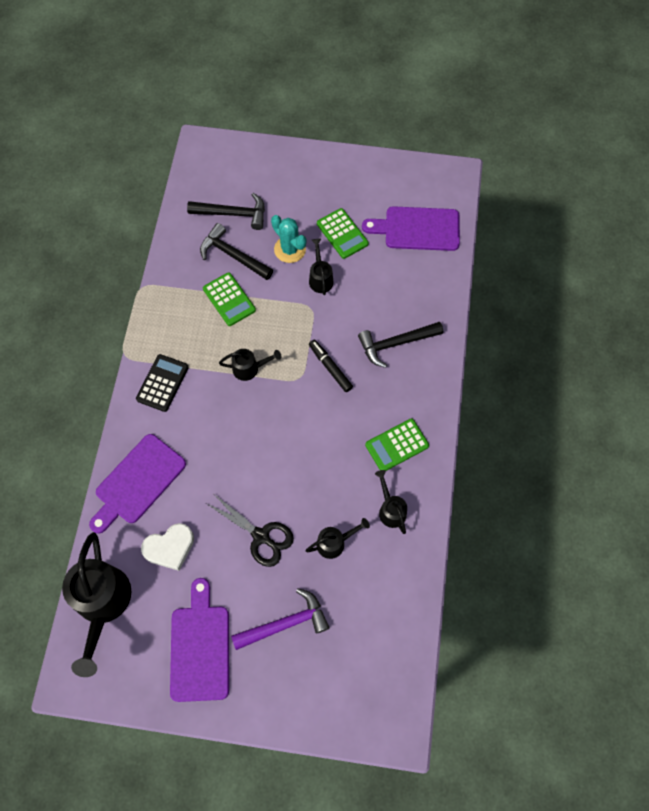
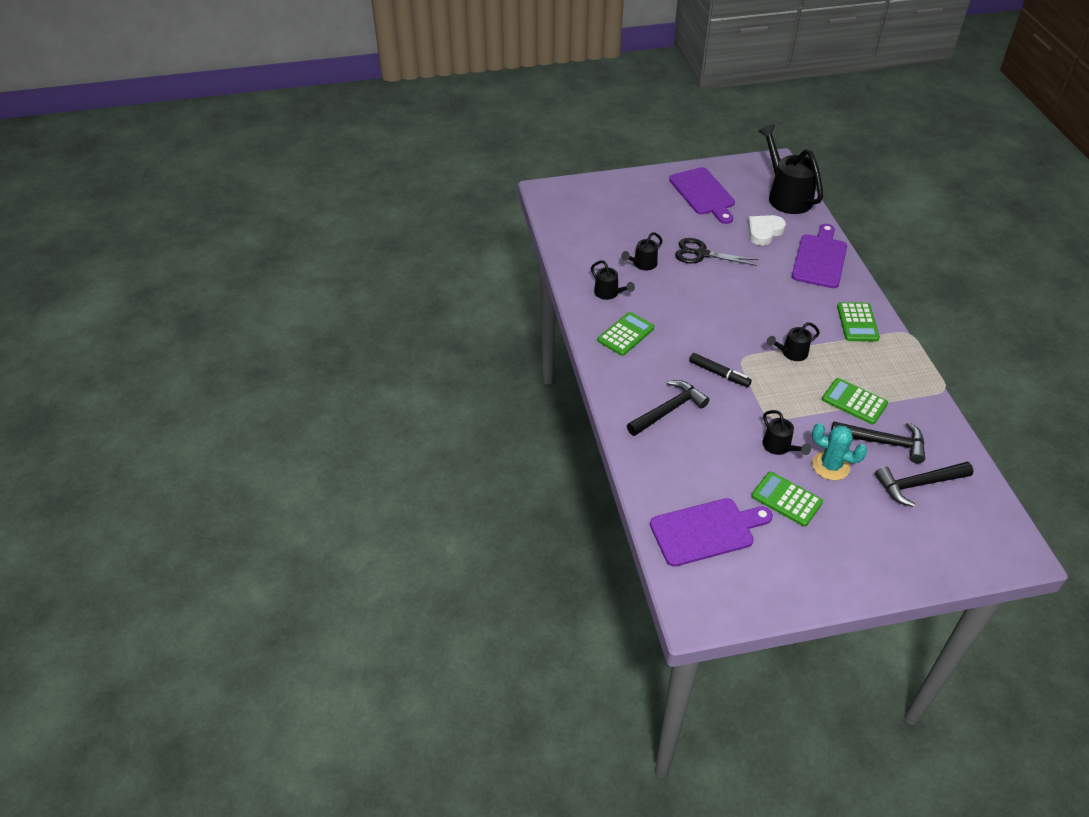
camera: 160 degrees right, 20 degrees down
black calculator [136,354,189,412] -> green calculator [837,302,880,341]
purple hammer [231,588,330,650] -> none

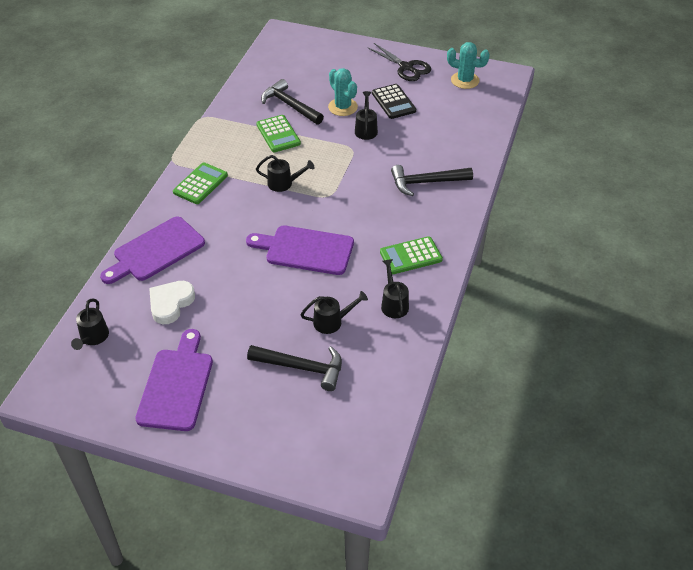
camera: 150 degrees left, 0 degrees up
purple cutting board [650,498,773,567] -> purple cutting board moved to [246,225,354,275]
black scissors [675,238,758,266] -> black scissors moved to [367,43,431,81]
black marker [689,353,752,387] -> none
white heart [748,215,786,246] -> white heart turned 135 degrees clockwise [149,281,195,324]
green calculator [752,472,823,526] -> black calculator [372,84,416,119]
black watering can [758,124,823,214] -> black watering can [71,299,109,350], size x0.50
black hammer [875,462,974,507] -> black hammer moved to [247,345,342,391]
none -> turquoise cactus [447,42,490,89]

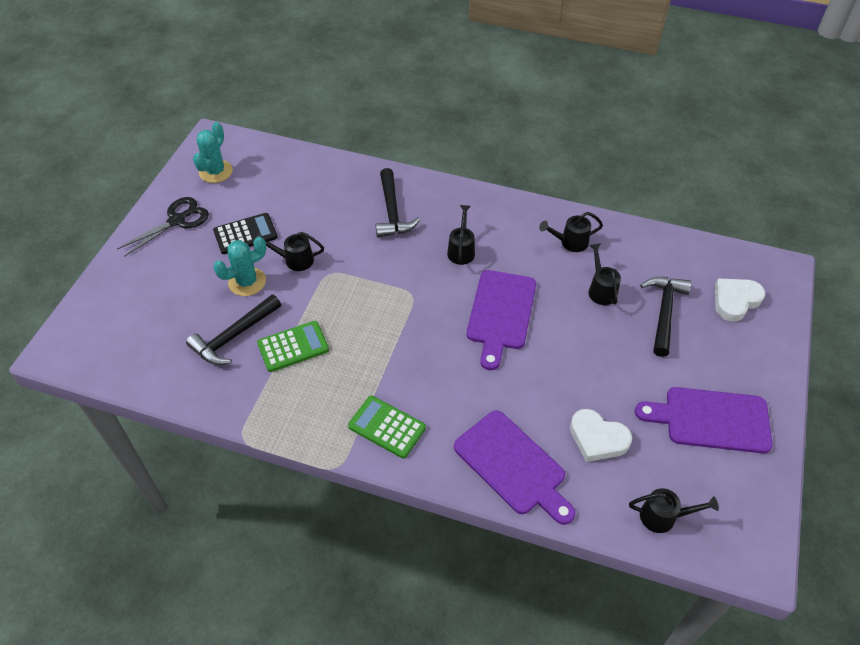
camera: 90 degrees left, 5 degrees up
black watering can [256,155,314,192] -> black watering can moved to [447,205,475,265]
green calculator [380,236,443,274] -> none
none -> white heart [715,278,765,322]

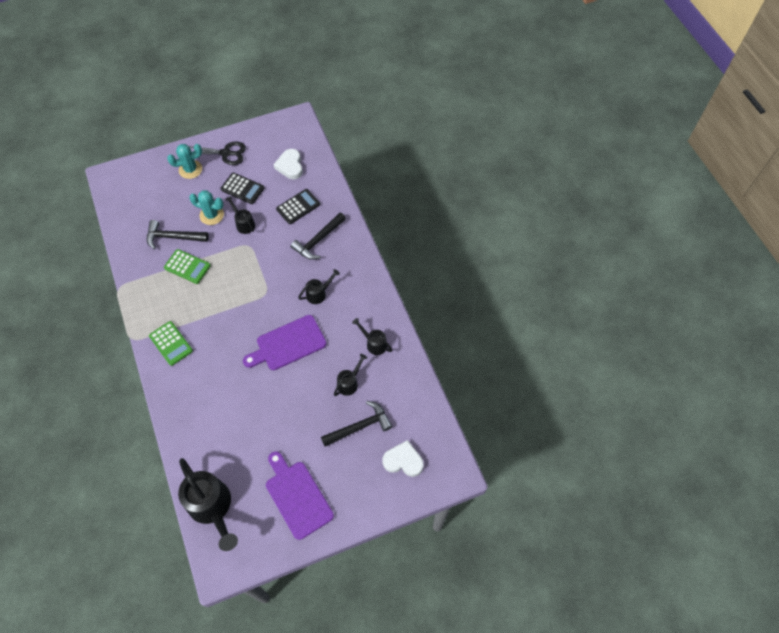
camera: 50 degrees right, 10 degrees up
turquoise cactus [193,122,233,183] -> turquoise cactus moved to [167,144,202,179]
green calculator [348,396,426,458] -> green calculator turned 150 degrees clockwise [149,321,193,366]
purple cutting board [454,410,575,525] -> none
white heart [570,409,632,462] -> white heart moved to [273,149,303,179]
black watering can [629,488,719,533] -> black watering can [178,458,238,551], size x1.99
none -> black calculator [276,189,320,224]

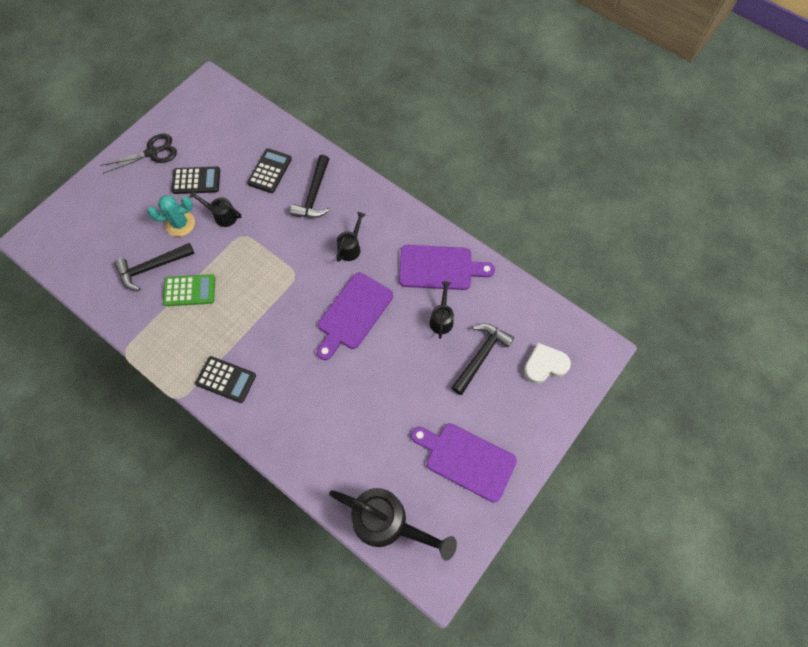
camera: 30 degrees left, 5 degrees up
green calculator [149,321,193,366] -> black calculator [195,356,256,403]
turquoise cactus [167,144,202,179] -> none
white heart [273,149,303,179] -> none
black watering can [352,318,392,355] -> purple cutting board [399,245,495,290]

